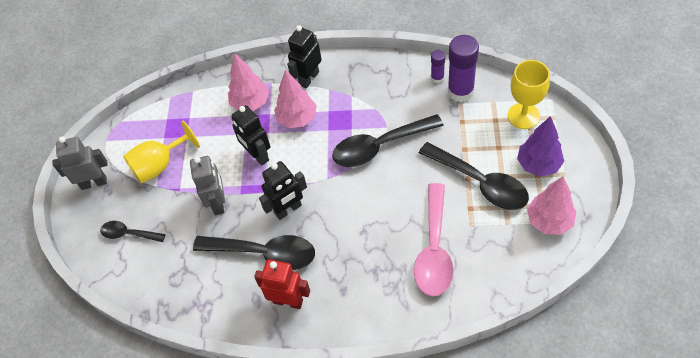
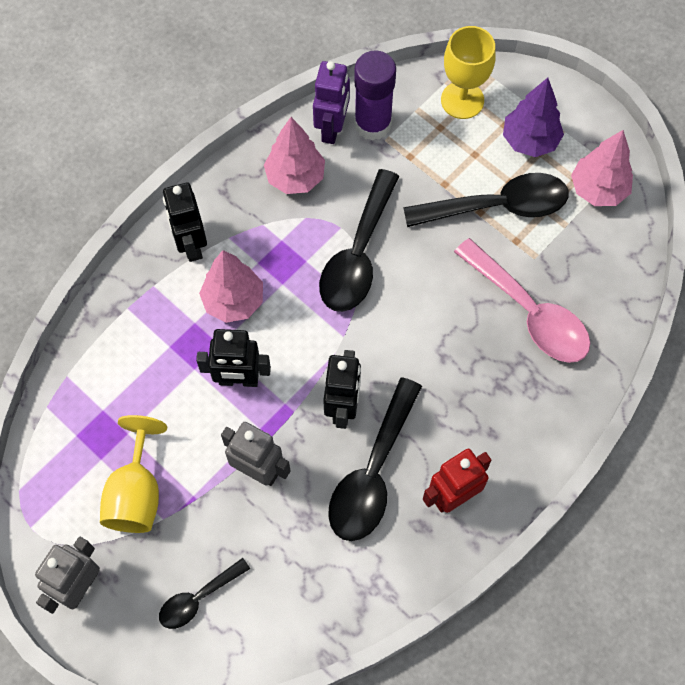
camera: 55 degrees left, 10 degrees up
black spoon [193,235,315,270] -> black spoon turned 150 degrees clockwise [328,377,422,541]
pink tree [228,54,269,111] -> pink tree moved to [264,117,325,194]
purple glue stick [431,50,445,84] -> purple robot [313,61,350,144]

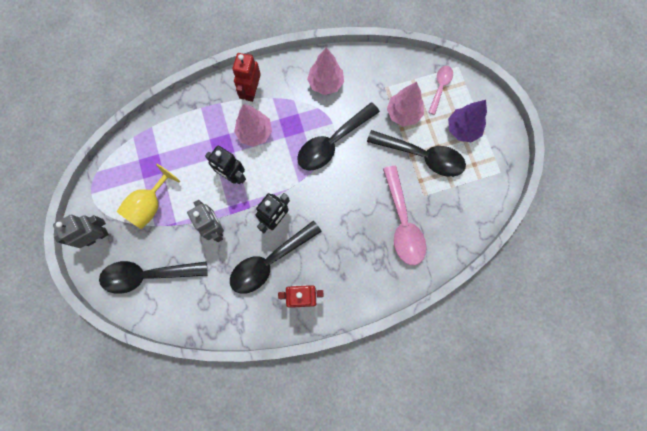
camera: 30 degrees right, 10 degrees up
black spoon [159,558,250,629] -> black spoon [99,261,208,294], size x1.82
black robot [163,183,207,262] -> red robot [232,53,261,102]
purple robot [313,61,350,144] -> none
purple glue stick [354,50,396,141] -> none
yellow goblet [441,26,496,119] -> pink spoon [428,66,453,115]
pink tree [571,130,633,206] -> pink tree moved to [387,82,424,126]

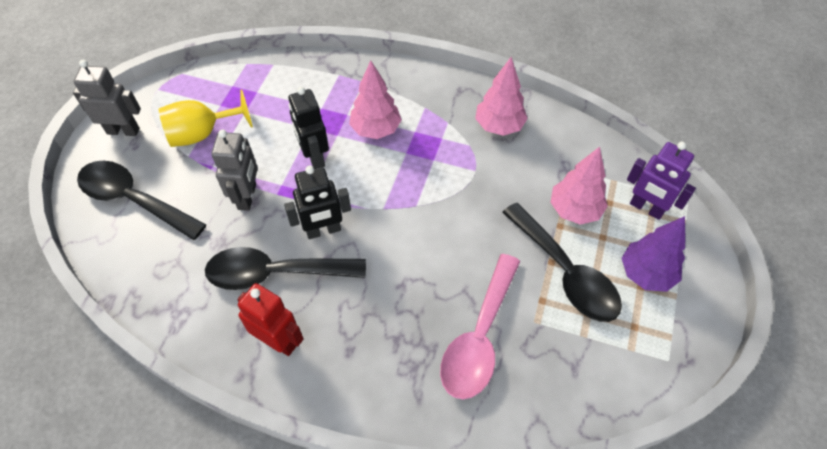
camera: 35 degrees right, 20 degrees down
red robot [232,53,261,102] -> none
black spoon [297,102,380,171] -> none
pink spoon [428,66,453,115] -> purple robot [627,142,696,220]

